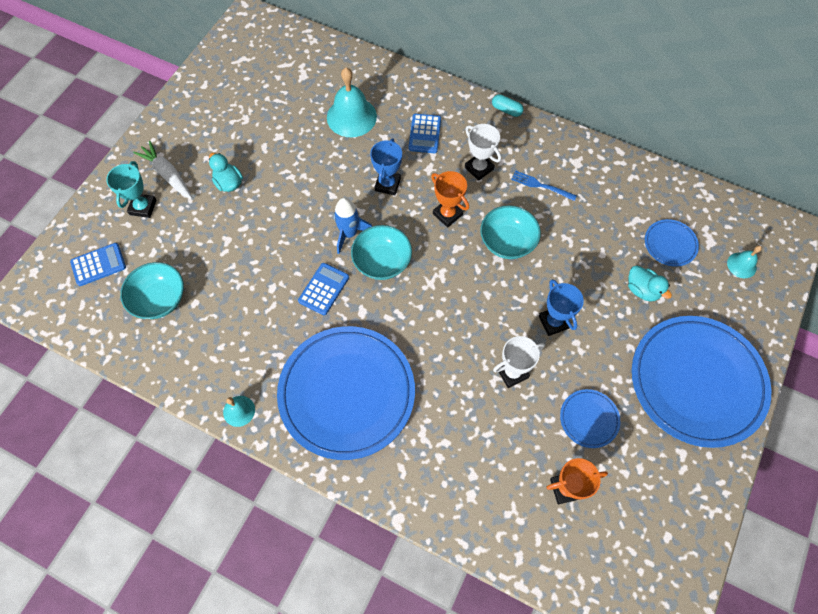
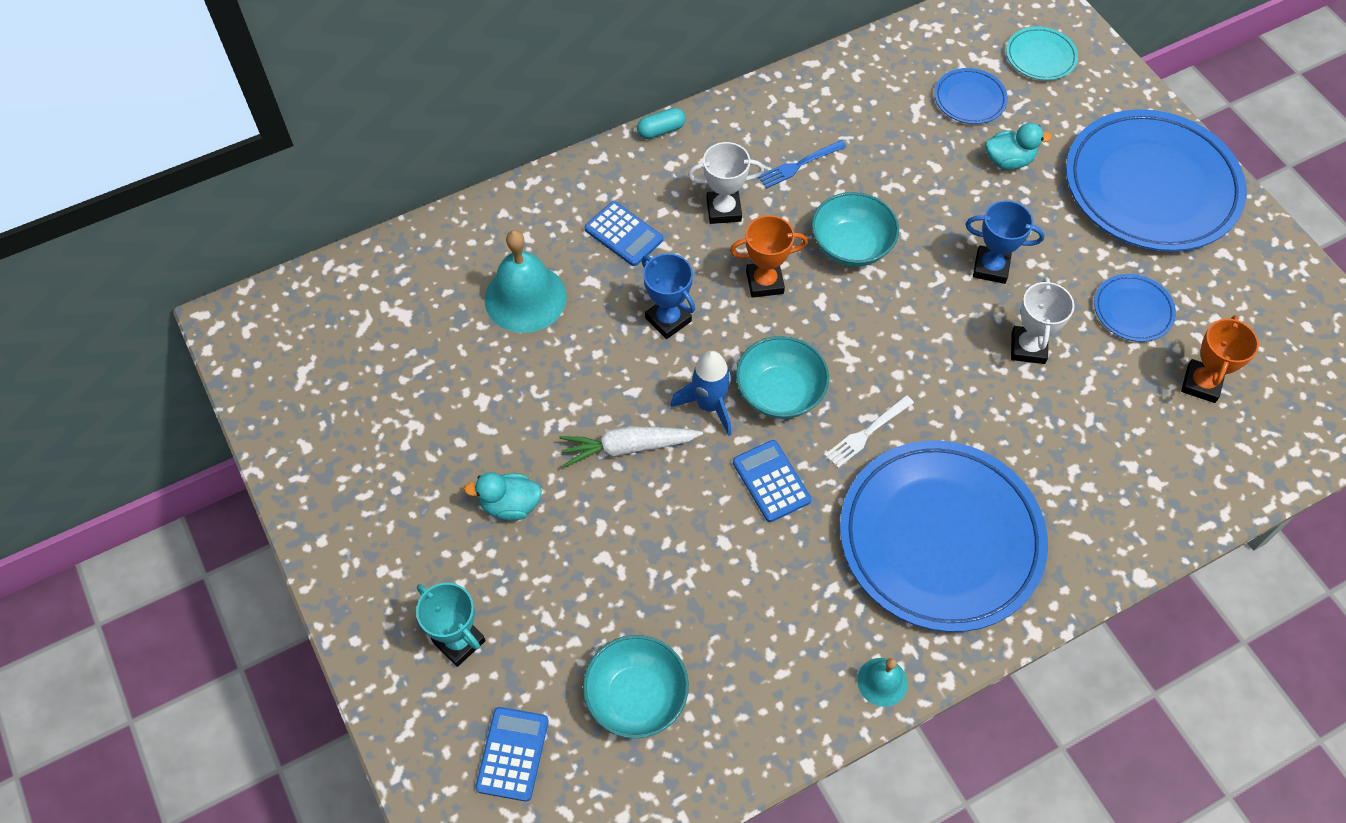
camera: 55 degrees left, 5 degrees down
white carrot [133,141,192,199] -> white carrot moved to [559,426,703,468]
turquoise bell [727,245,762,278] -> turquoise plate [1006,27,1078,80]
none -> white fork [825,395,914,468]

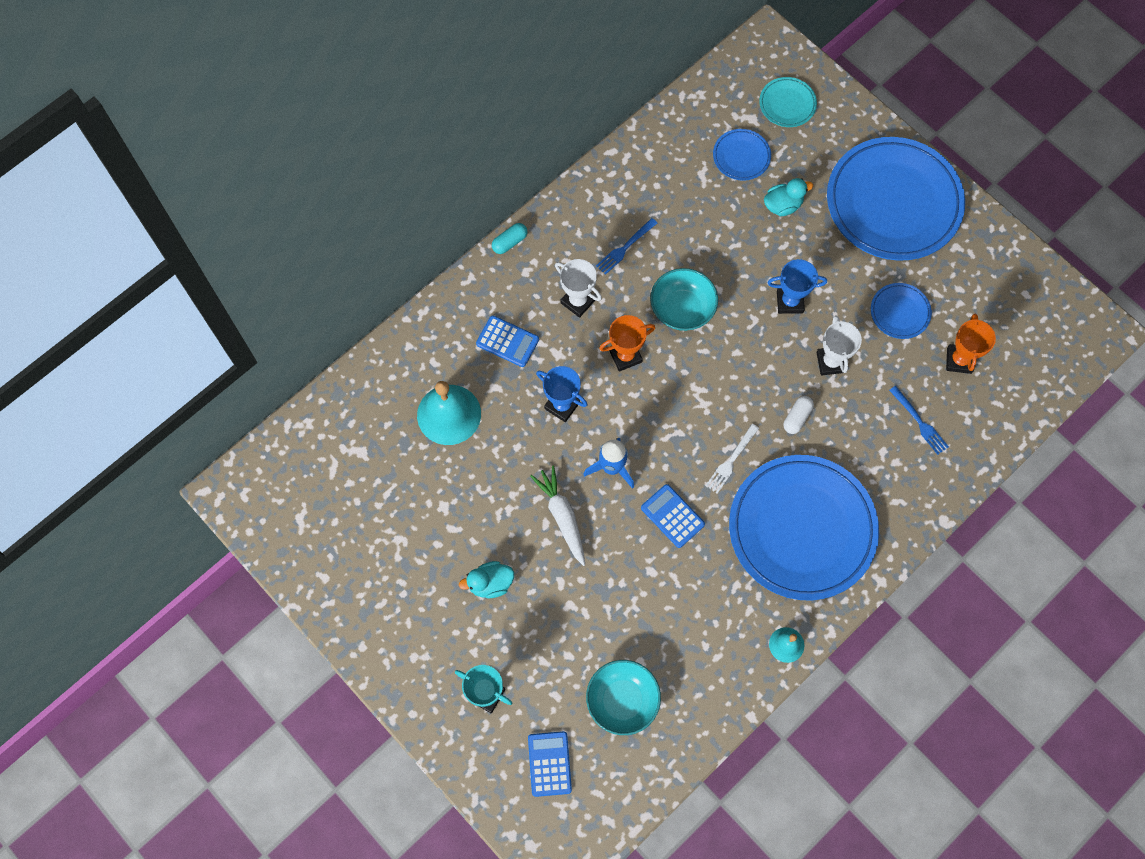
camera: 15 degrees left, 10 degrees up
white carrot [559,426,703,468] -> white carrot turned 90 degrees clockwise [530,465,585,566]
white trophy [688,142,764,224] -> white trophy turned 60 degrees clockwise [555,259,602,318]
turquoise bowl [736,336,829,419] -> none
none -> white capsule [784,396,814,434]
none -> blue fork [889,386,949,455]

